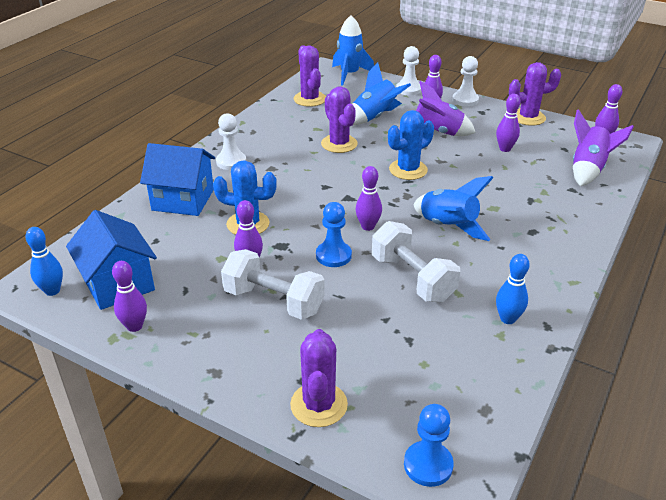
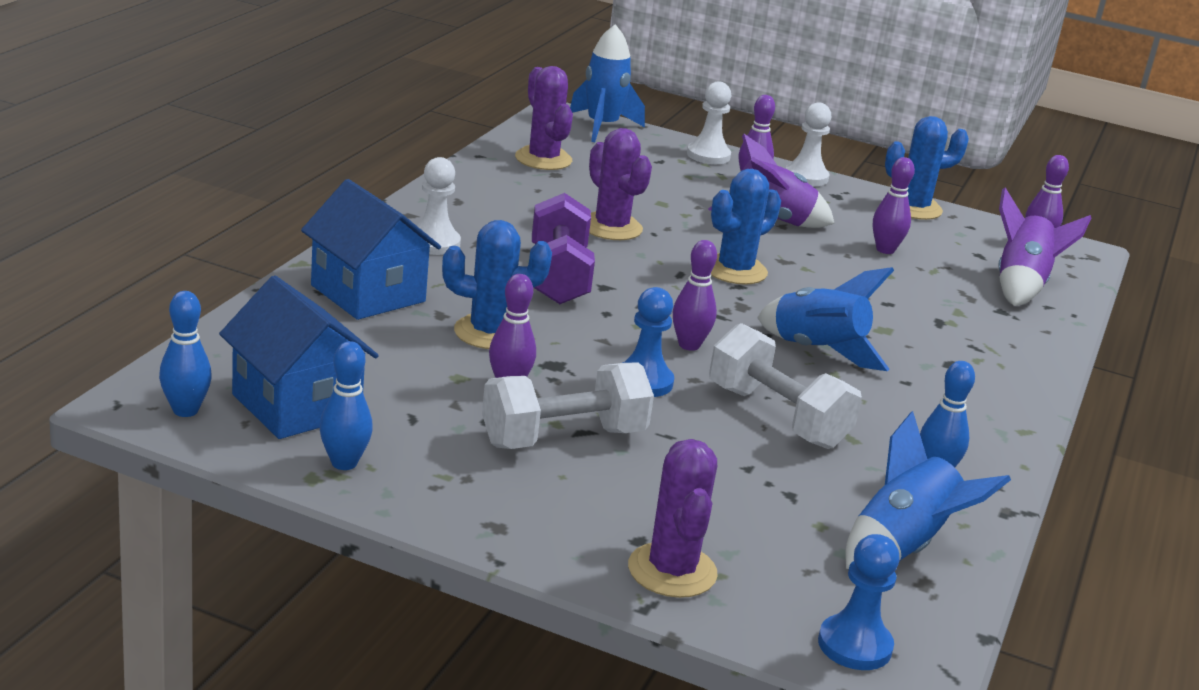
camera: 10 degrees left, 10 degrees down
purple bowling pin [112,261,147,332] -> blue bowling pin [320,341,373,470]
blue house [140,143,215,216] -> blue house turned 45 degrees clockwise [301,179,441,320]
white dumbbell [221,249,325,320] -> white dumbbell turned 45 degrees counterclockwise [482,362,654,449]
blue rocket [352,62,411,125] -> blue rocket moved to [845,411,1011,569]
purple cactus [509,62,561,126] -> blue cactus [885,116,969,220]
none -> purple dumbbell [532,193,595,304]

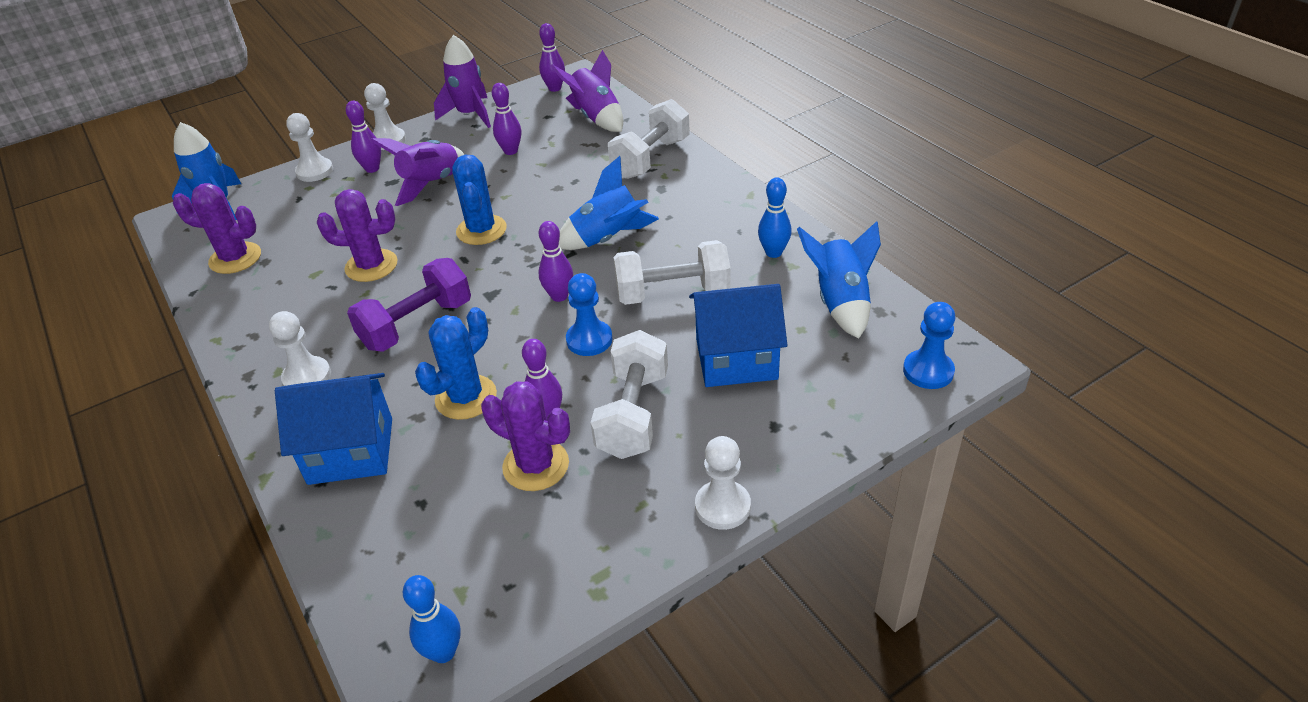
camera: 50 degrees left, 15 degrees up
blue house [219,275,379,439] -> blue house moved to [689,284,787,387]
blue bowling pin [320,341,373,470] -> none
purple dumbbell [532,193,595,304] -> purple dumbbell turned 75 degrees counterclockwise [347,258,471,352]
purple cactus [628,439,718,598] -> purple cactus moved to [481,381,570,491]
blue cactus [885,116,969,220] -> purple rocket [434,35,491,128]
none -> white dumbbell [608,99,690,179]
none -> white pawn [695,436,751,530]

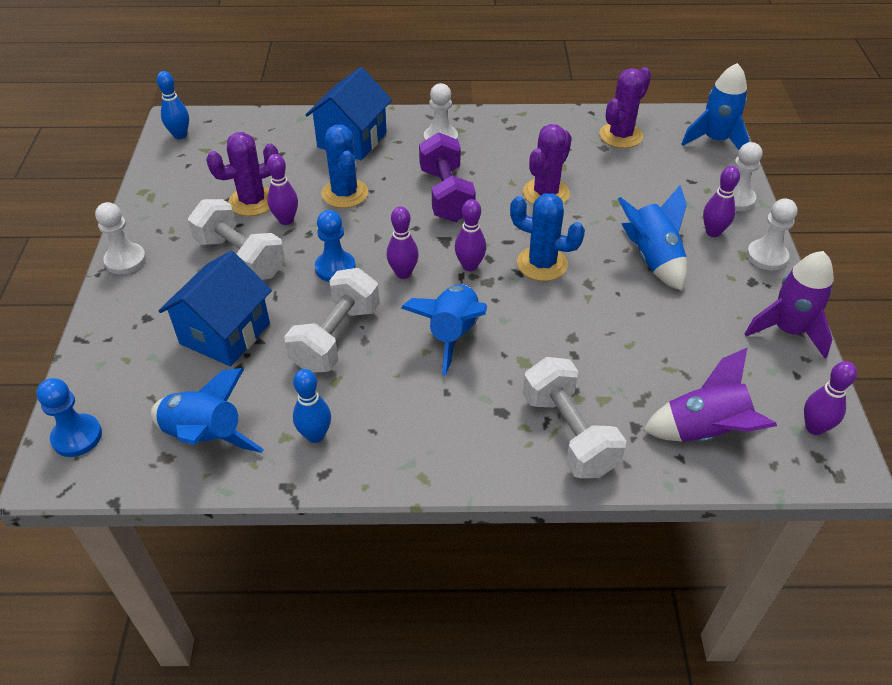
camera: 120 degrees right, 5 degrees up
purple rocket [371,138,464,206] -> blue rocket [618,185,687,291]
purple bowling pin [492,83,521,155] -> purple bowling pin moved to [455,199,486,271]

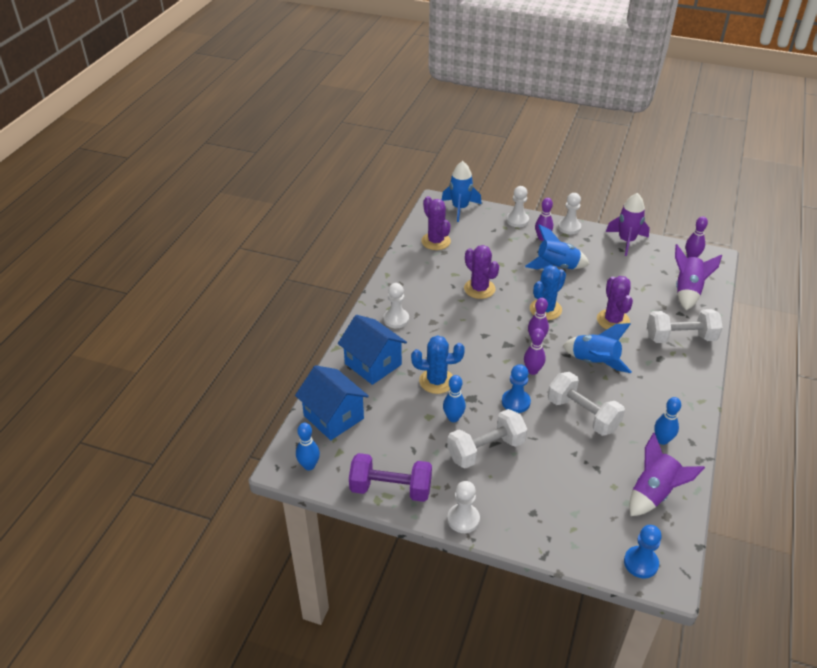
camera: 70 degrees left, 5 degrees down
blue rocket [151,368,264,453] -> purple rocket [629,433,705,516]
blue house [159,250,272,366] -> blue house moved to [295,365,369,440]
purple cactus [206,132,279,216] -> purple cactus moved to [597,276,633,329]
purple bowling pin [267,154,298,225] -> blue bowling pin [443,375,466,422]
purple dumbbell [419,132,476,222] -> purple dumbbell moved to [349,453,432,502]

